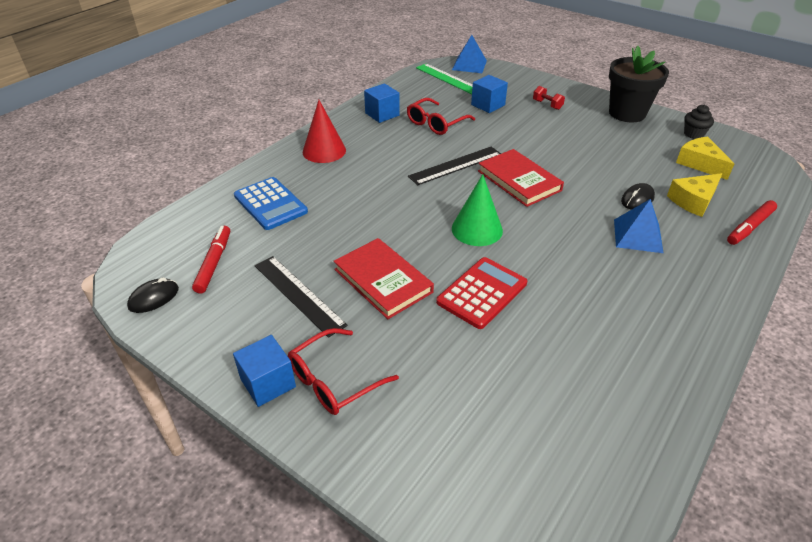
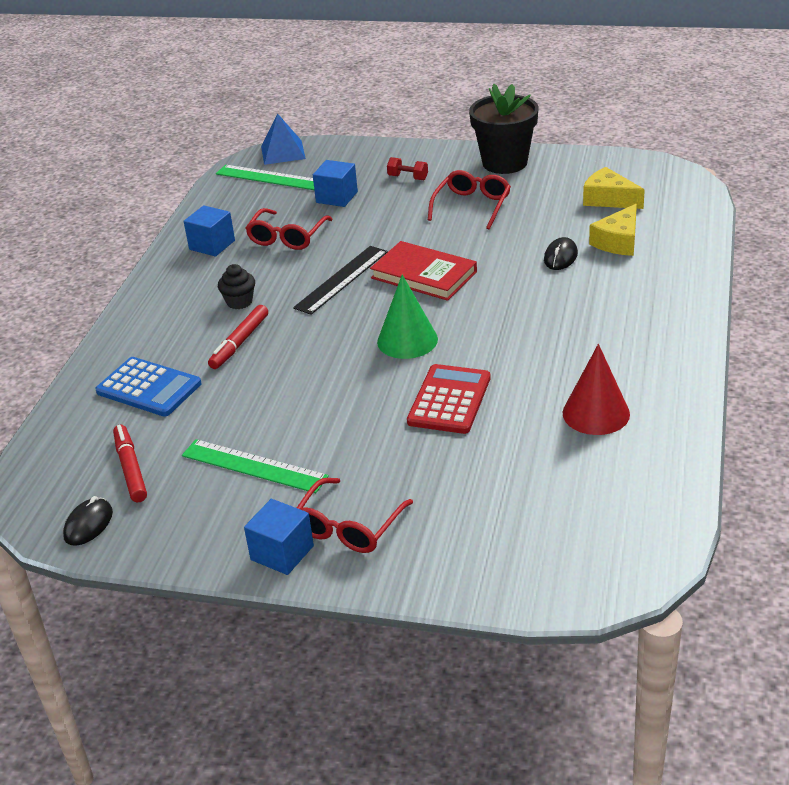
camera: 20 degrees left, 5 degrees down
black ruler [255,256,348,338] -> green ruler [182,439,329,493]
red cone [302,100,346,163] -> red cone moved to [563,344,630,435]
red book [334,238,434,319] -> none
blue pyramid [614,199,663,253] -> none
black cupcake [684,105,714,139] -> black cupcake moved to [218,264,255,309]
red marker [727,200,777,245] -> red marker moved to [208,305,268,369]
none -> red glasses [428,170,511,229]

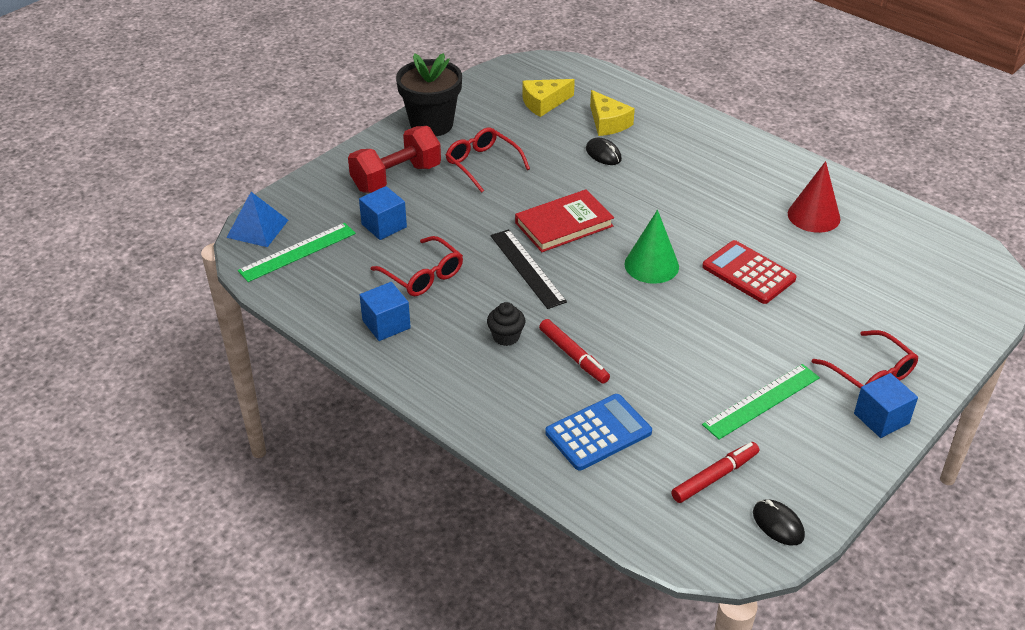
camera: 65 degrees left, 5 degrees up
red marker [113,425,147,502] -> red marker turned 135 degrees clockwise [671,442,759,503]
red dumbbell [387,157,428,180] -> red dumbbell [348,126,441,193], size x2.27

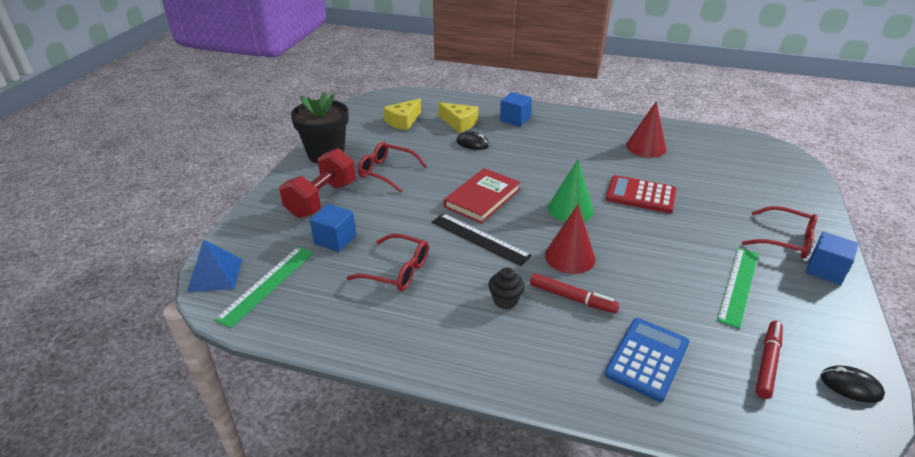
camera: 25 degrees left, 5 degrees down
blue cube [360,282,411,341] -> blue cube moved to [500,92,532,127]
none -> red cone [545,205,596,274]

